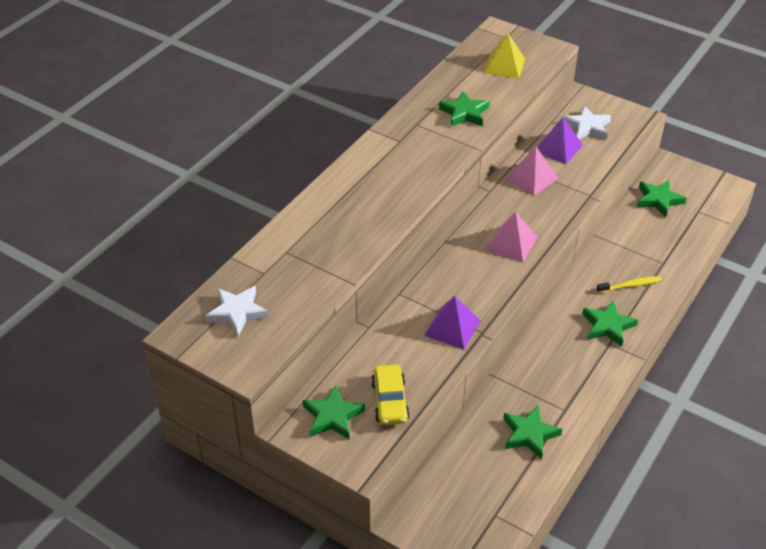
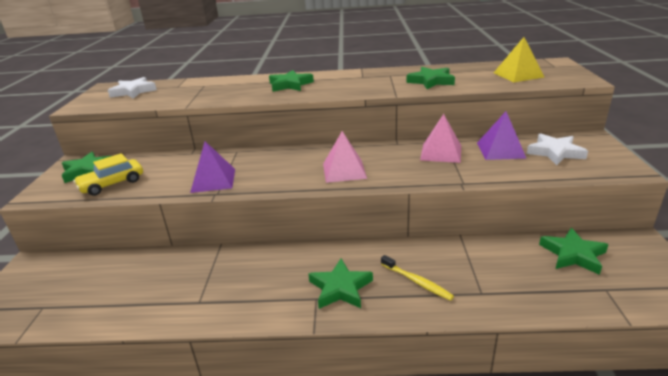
camera: 60 degrees right, 15 degrees down
green star [503,406,562,459] -> green star moved to [269,70,314,92]

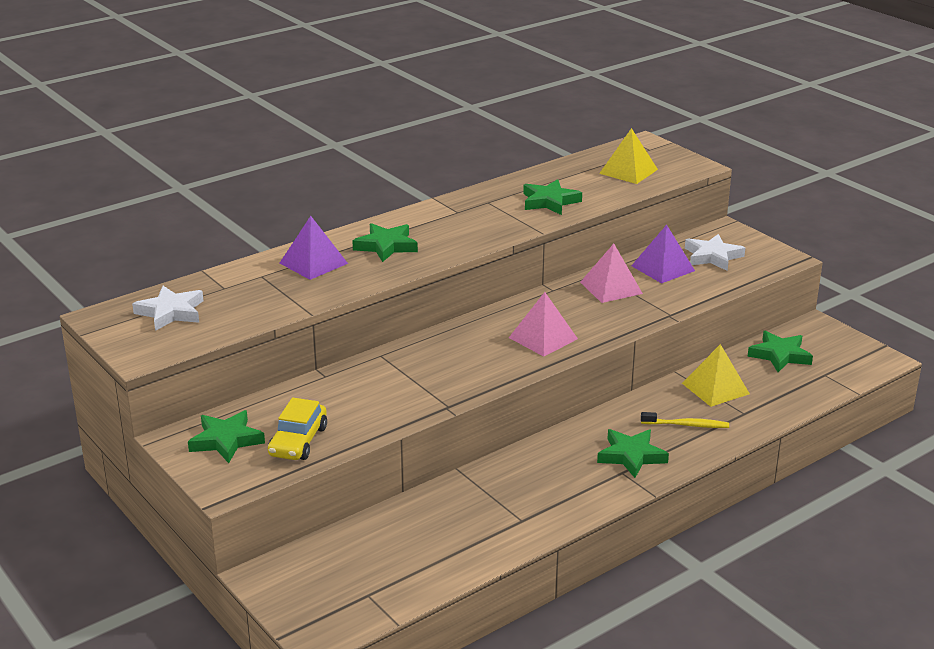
camera: 40 degrees left, 0 degrees up
purple pyramid [190,141,235,193] -> purple pyramid moved to [280,216,348,280]
none -> yellow pyramid [682,344,750,407]

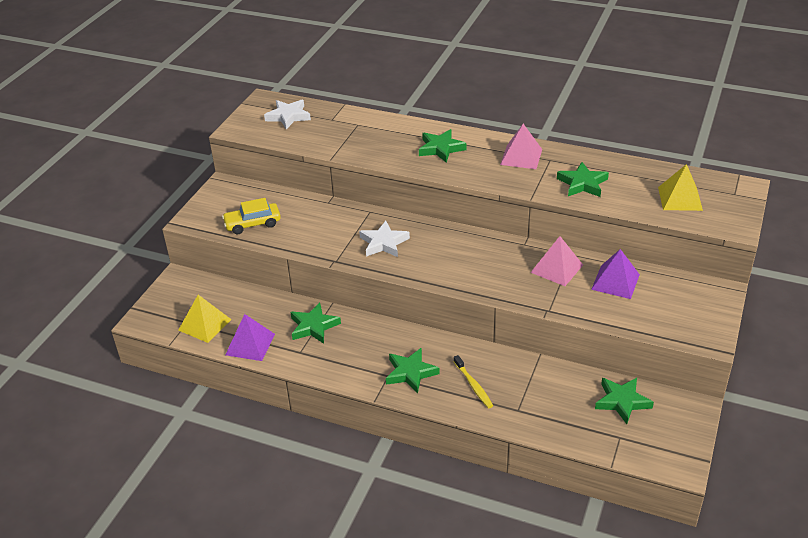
camera: 60 degrees right, 10 degrees up
green star [188,410,265,463] -> green star moved to [291,303,341,344]
purple pyramid [280,216,348,280] -> purple pyramid moved to [225,314,275,361]
pink pyramid [509,292,578,357] -> pink pyramid moved to [500,124,542,169]
yellow pyramid [682,344,750,407] -> yellow pyramid moved to [178,295,232,343]
white star [685,234,745,271] -> white star moved to [359,221,410,257]

